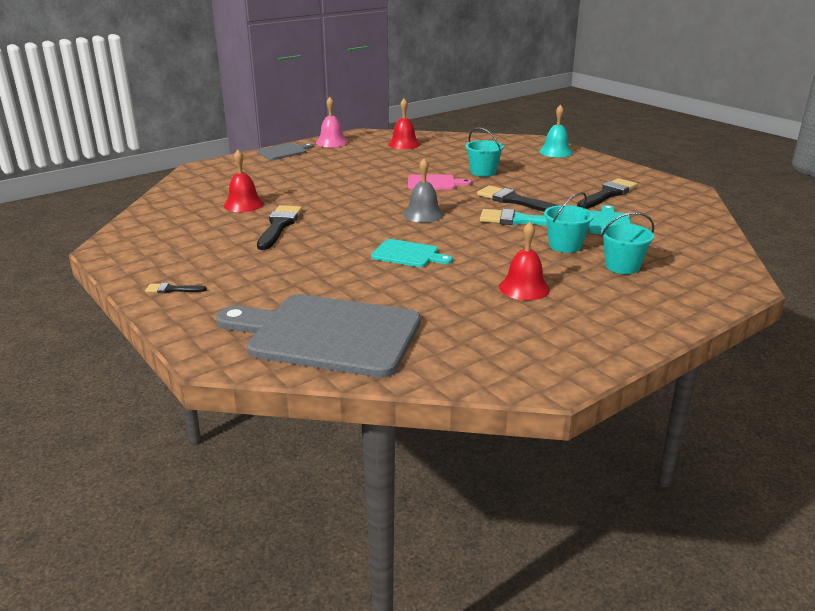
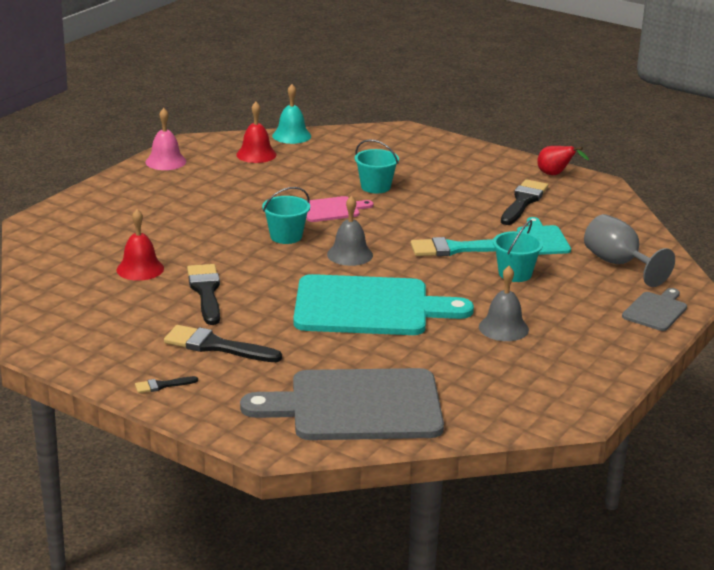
camera: 20 degrees left, 0 degrees up
grey cutting board [257,143,313,160] -> grey cutting board moved to [622,288,687,331]
turquoise cutting board [371,239,453,267] -> turquoise cutting board [293,274,474,335], size x2.12
black brush [477,185,558,212] -> black brush moved to [164,325,282,362]
red bell [499,222,550,300] -> grey bell [479,266,529,341]
turquoise bell [539,105,573,157] -> turquoise bell moved to [272,84,311,144]
turquoise bucket [601,212,654,274] -> turquoise bucket moved to [262,187,310,244]
none -> red pear [537,146,589,175]
none -> grey goblet [584,214,675,287]

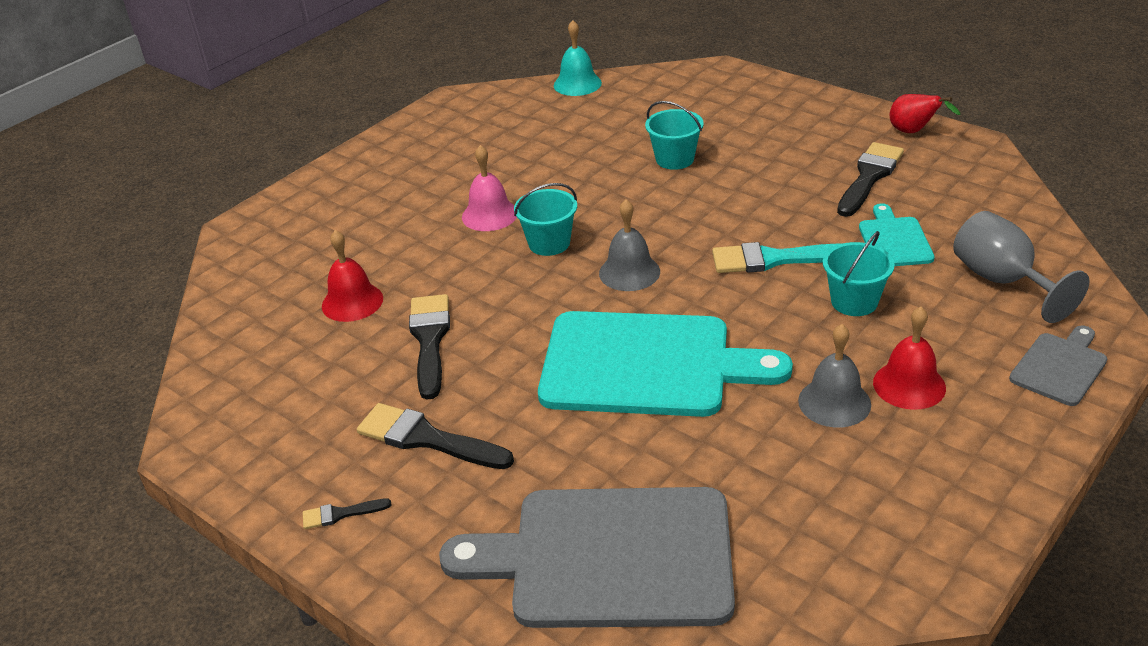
camera: 10 degrees right, 10 degrees up
pink bell [145,108,187,170] -> pink bell moved to [462,145,517,231]
red bell [236,102,276,163] -> red bell moved to [873,307,946,410]
pink cutting board [306,196,374,222] -> none

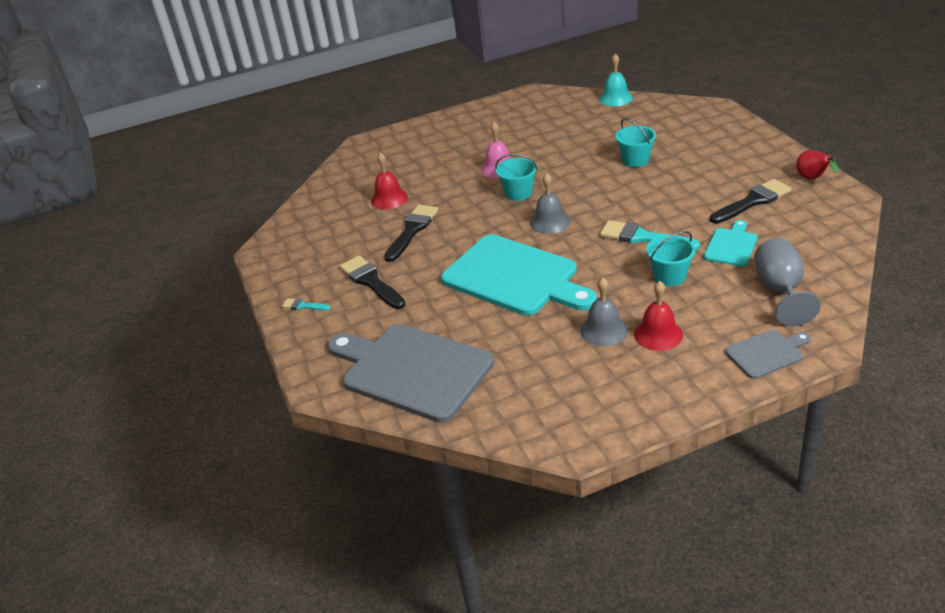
camera: 30 degrees right, 0 degrees up
black brush [303,499,391,529] -> turquoise brush [282,298,331,310]

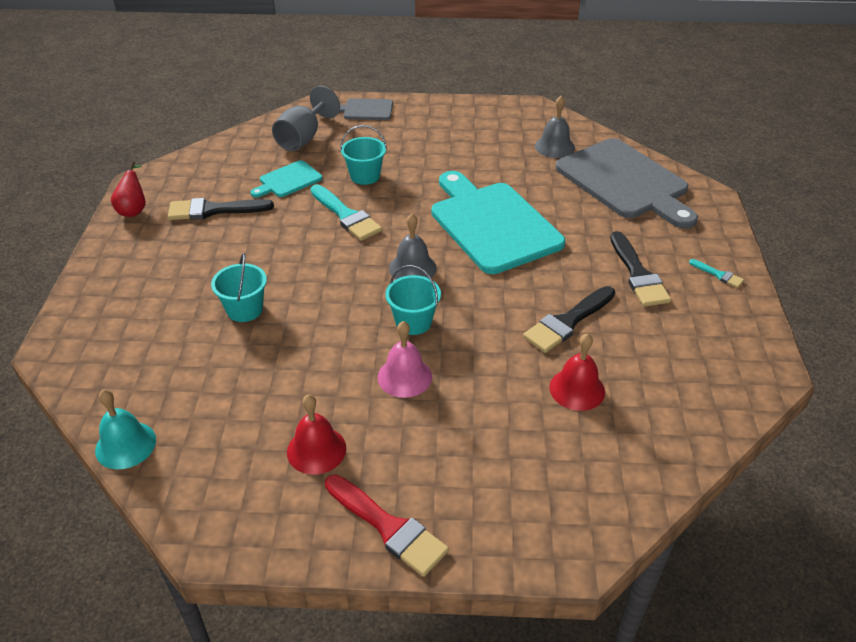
camera: 160 degrees left, 5 degrees up
grey bell [580,277,628,346] -> grey bell moved to [535,96,575,158]
red bell [634,281,683,351] -> red bell moved to [287,394,346,475]
none -> red brush [325,474,449,577]

